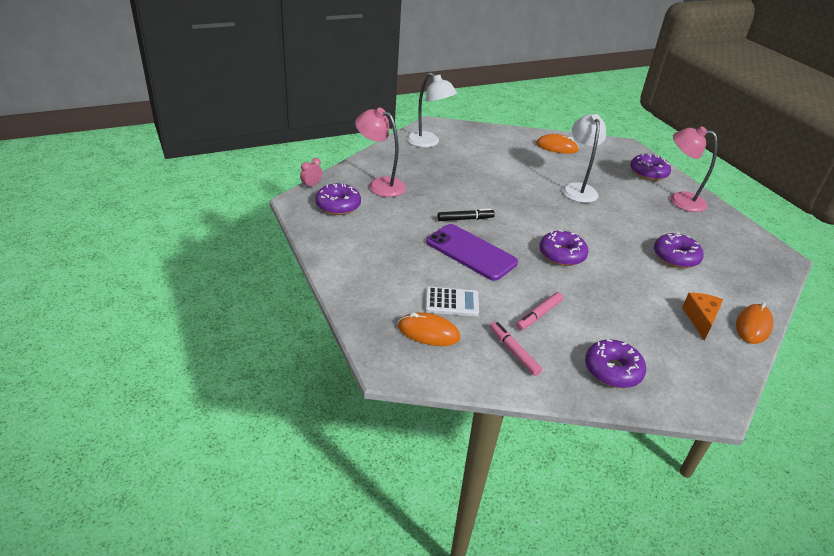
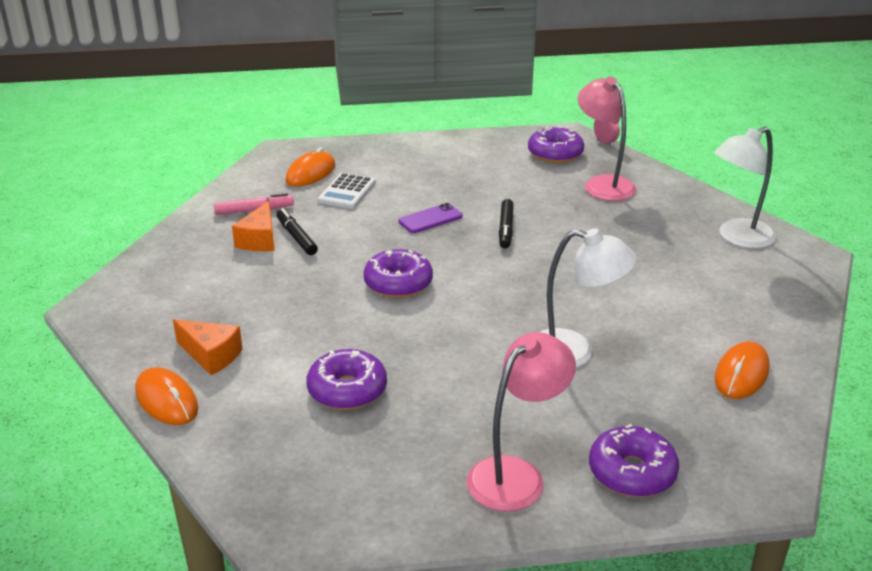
camera: 110 degrees right, 5 degrees down
pink lamp [355,108,406,197] -> pink lamp turned 75 degrees counterclockwise [578,77,636,201]
purple phone [426,224,518,281] -> purple phone [399,203,463,233], size x0.53
pink marker [516,292,563,330] -> black marker [276,208,318,255]
purple donut [585,339,646,388] -> none
none -> orange cheese [232,201,275,251]

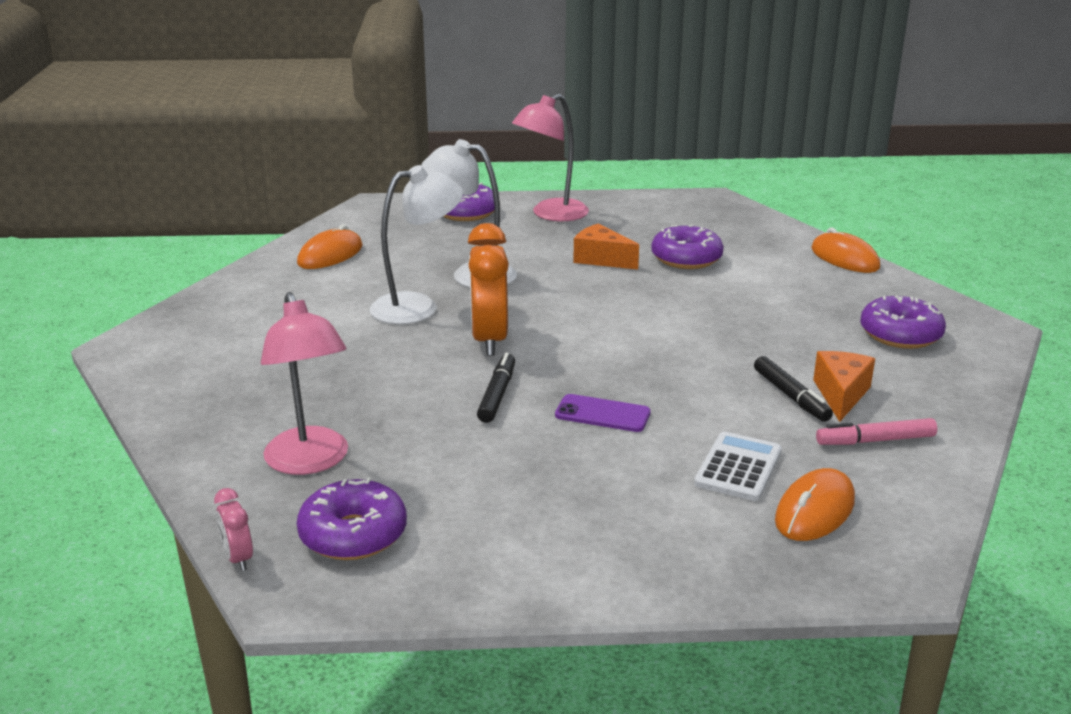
camera: 175 degrees left, 5 degrees down
orange cheese [173,319,243,375] -> orange cheese moved to [573,224,639,270]
purple donut [363,249,433,298] -> purple donut moved to [860,296,946,349]
purple phone [399,203,463,233] -> purple phone turned 45 degrees clockwise [555,394,651,432]
white lamp [714,127,776,249] -> white lamp moved to [370,165,463,324]
none -> orange clock [468,223,509,356]

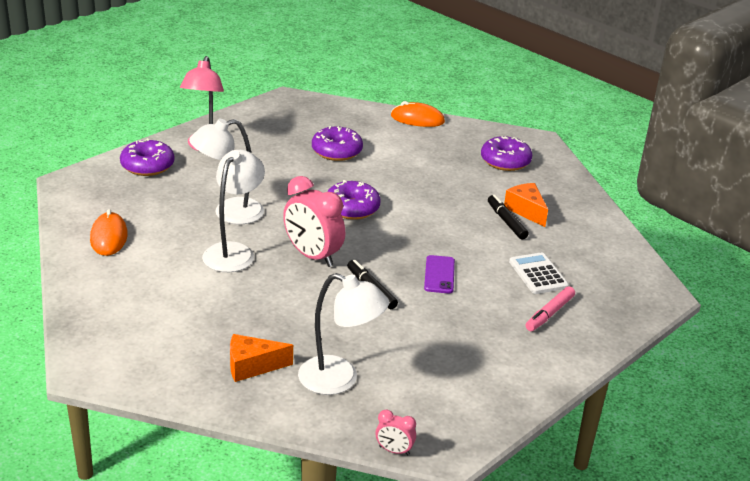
camera: 45 degrees left, 5 degrees up
pink lamp [261,292,348,475] -> white lamp [298,273,389,395]
purple donut [297,477,407,560] -> purple donut moved to [327,180,381,220]
orange clock [468,223,509,356] -> pink clock [283,176,345,267]
purple phone [555,394,651,432] -> purple phone turned 60 degrees counterclockwise [424,255,455,294]
orange cheese [573,224,639,270] -> orange cheese moved to [230,334,293,382]
black marker [754,356,833,422] -> black marker turned 135 degrees counterclockwise [488,195,529,239]
orange mouse [775,468,855,541] -> none
pink marker [816,418,937,445] -> pink marker moved to [526,286,575,331]

